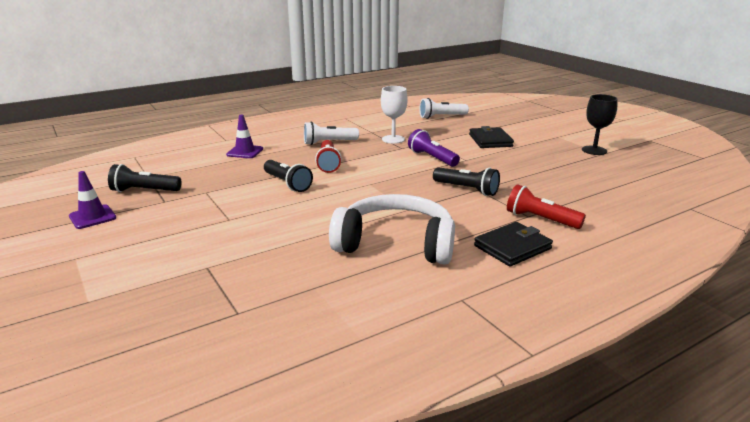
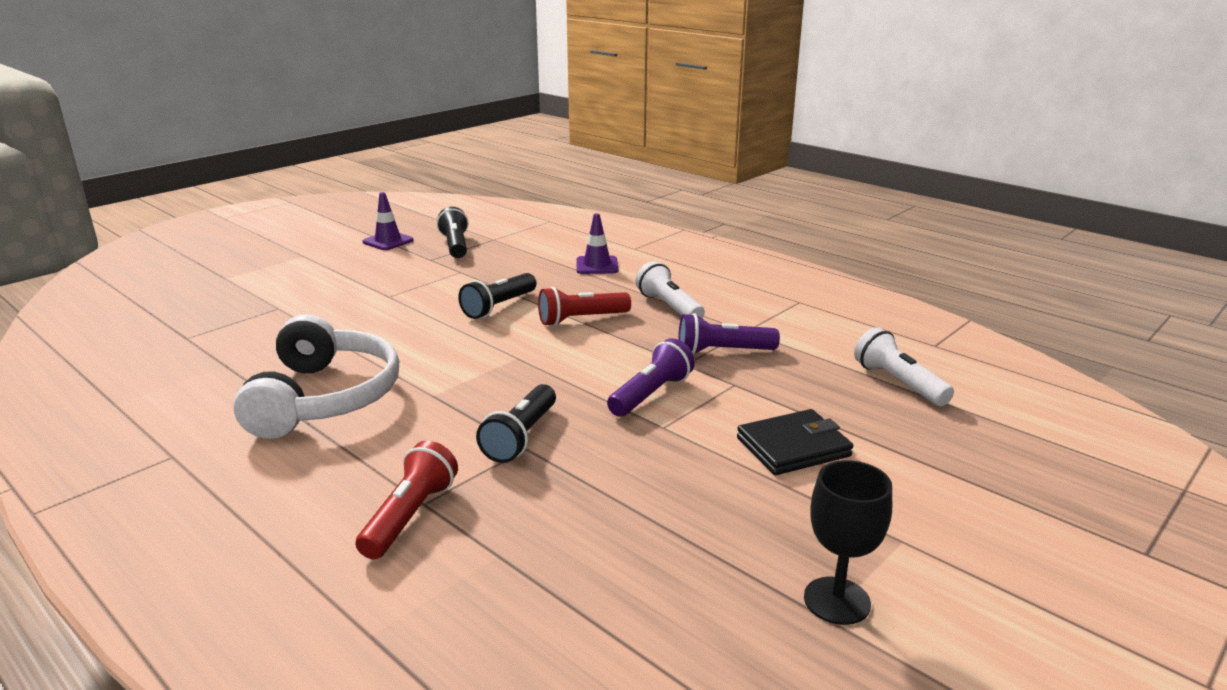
camera: 75 degrees right, 0 degrees up
white goblet [381,86,408,144] -> purple flashlight [678,313,780,355]
black wallet [474,222,553,267] -> none

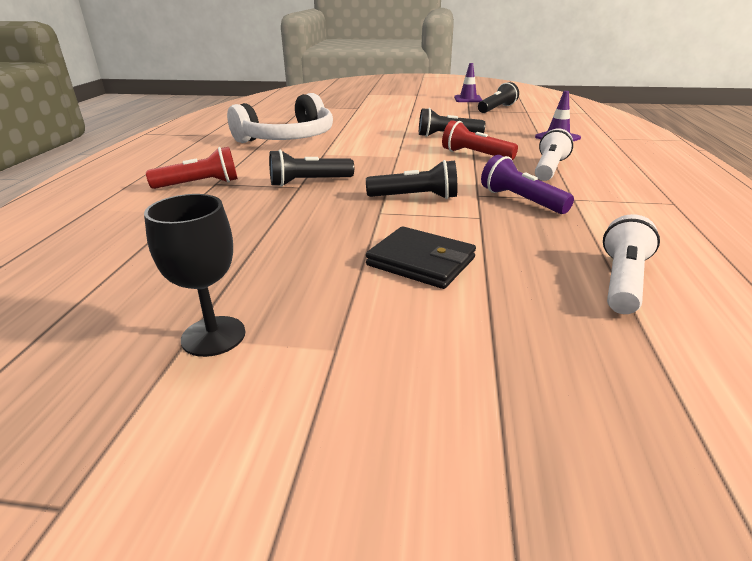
camera: 55 degrees right, 5 degrees up
purple flashlight [607,338,695,417] -> black flashlight [366,160,457,199]

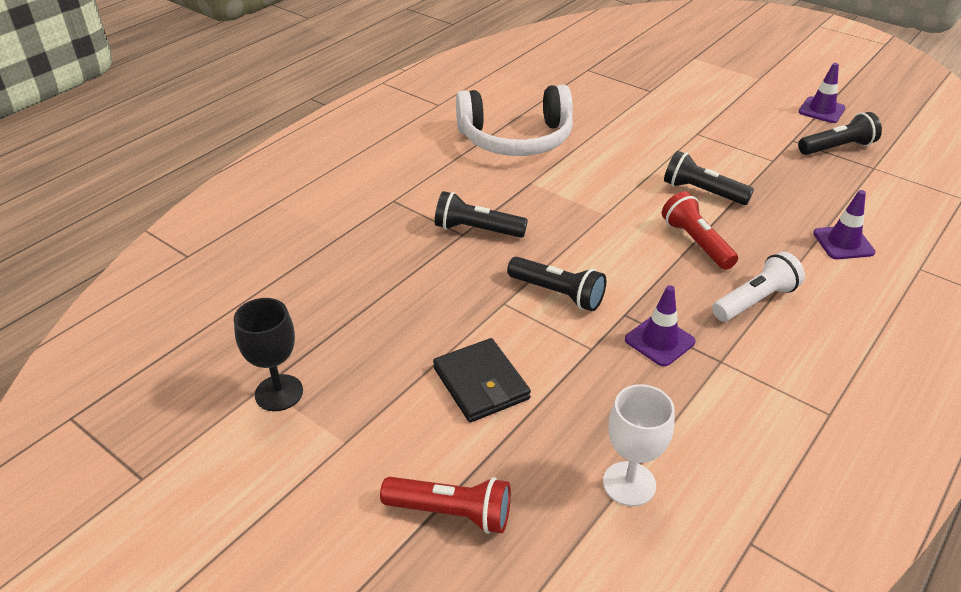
camera: 30 degrees right, 10 degrees up
red flashlight [146,147,238,189] -> red flashlight moved to [380,477,511,534]
purple flashlight [481,155,574,214] -> purple traffic cone [625,285,696,366]
white flashlight [603,214,660,314] -> white goblet [603,384,675,506]

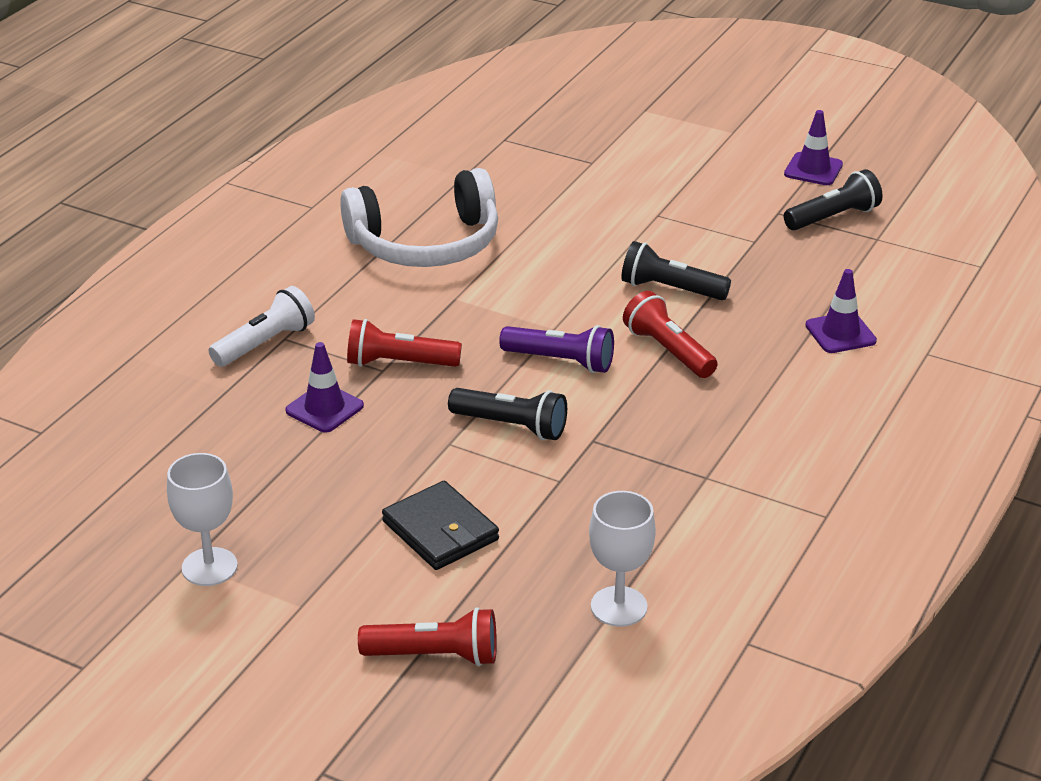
camera: 10 degrees left, 5 degrees down
black goblet [234,298,303,411] -> white goblet [167,453,238,586]
black flashlight [435,191,528,238] -> red flashlight [347,319,462,367]
purple traffic cone [625,285,696,366] -> purple traffic cone moved to [285,342,364,433]
white flashlight [712,251,805,322] -> white flashlight moved to [209,286,315,367]
none -> purple flashlight [499,325,614,373]

